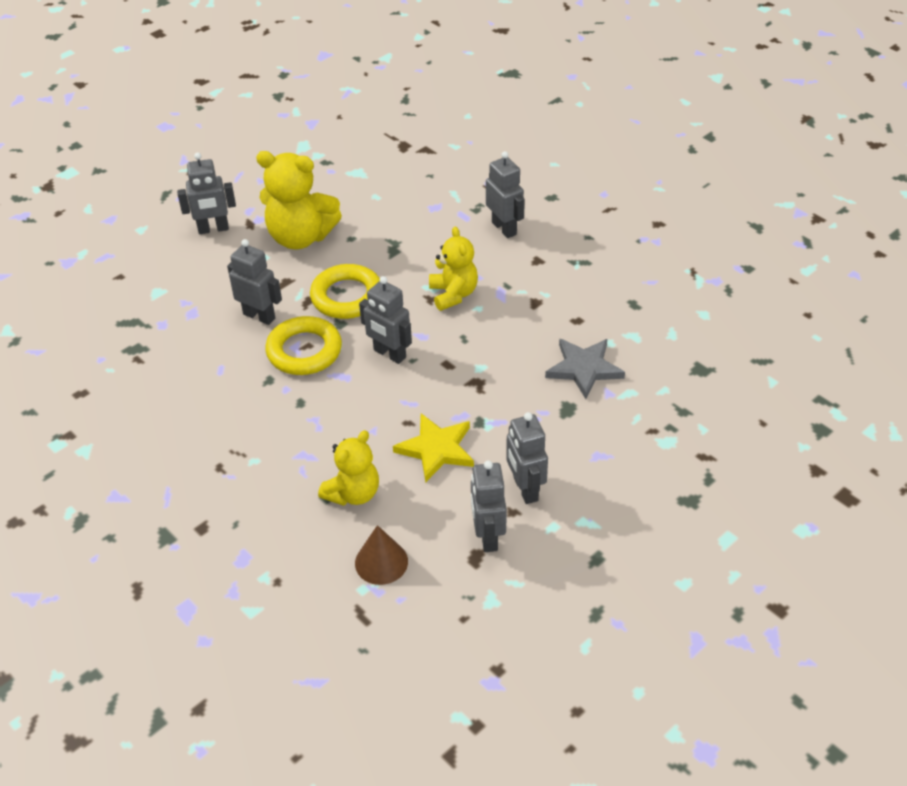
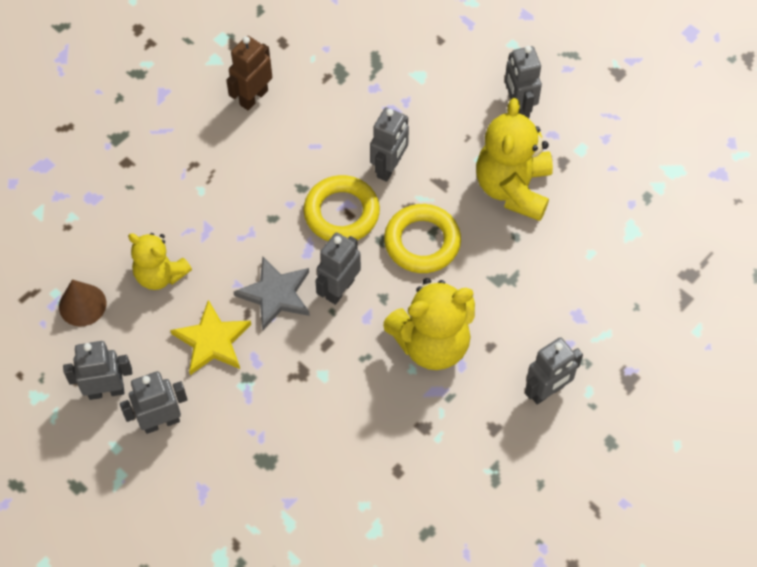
camera: 85 degrees right, 15 degrees up
yellow teddy bear [429,226,478,311] -> yellow teddy bear [383,278,475,370], size x1.56
grey star [545,339,625,399] -> grey star moved to [234,256,310,330]
none -> brown robot [226,36,272,111]

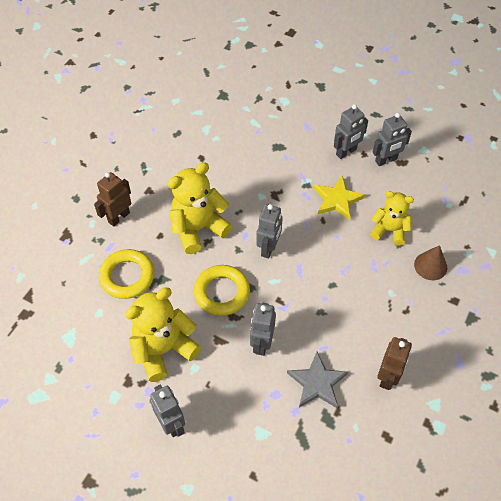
camera: 165 degrees right, 5 degrees down
brown cone [59,279,106,326] -> brown cone moved to [414,245,447,280]
grey star [234,256,310,330] -> grey star moved to [287,352,348,408]
yellow ring [304,175,380,241] -> yellow ring moved to [99,249,154,299]
yellow teddy bear [476,98,553,221] -> yellow teddy bear turned 120 degrees counterclockwise [125,288,201,382]
grey robot [525,337,583,405] -> brown robot [94,172,131,227]

